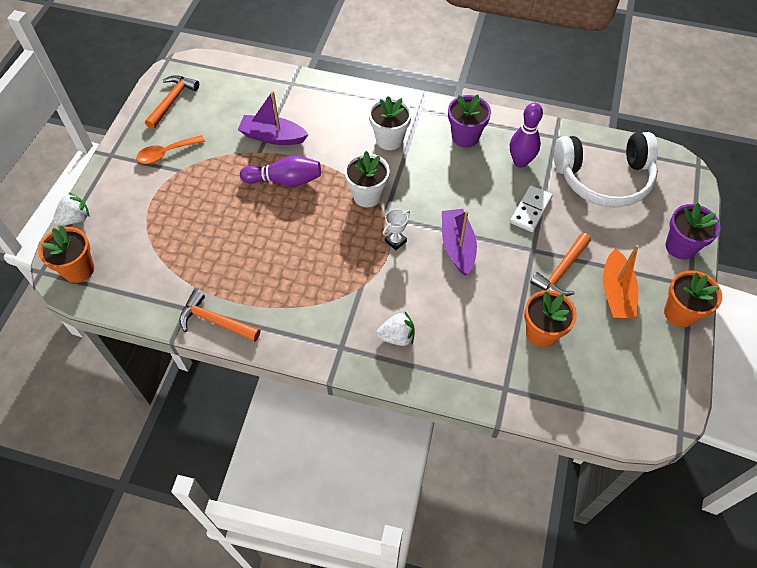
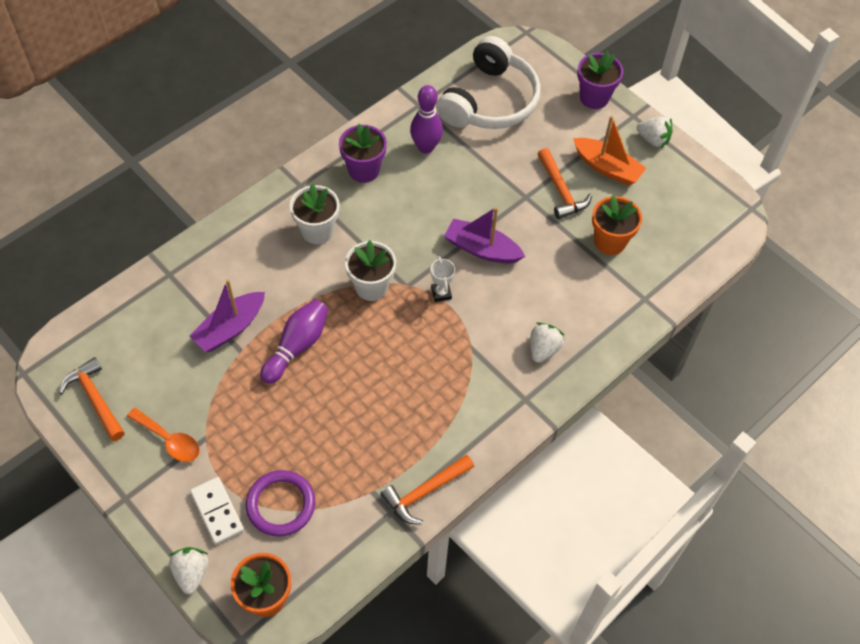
camera: 60 degrees left, 0 degrees up
orange spoon [136,135,205,164] -> orange spoon turned 60 degrees counterclockwise [127,408,200,462]
white domino [510,185,553,232] -> white domino moved to [190,477,244,545]
orange flower pot [664,270,722,327] -> white strawberry [637,116,673,148]
none -> purple ring [246,470,315,537]

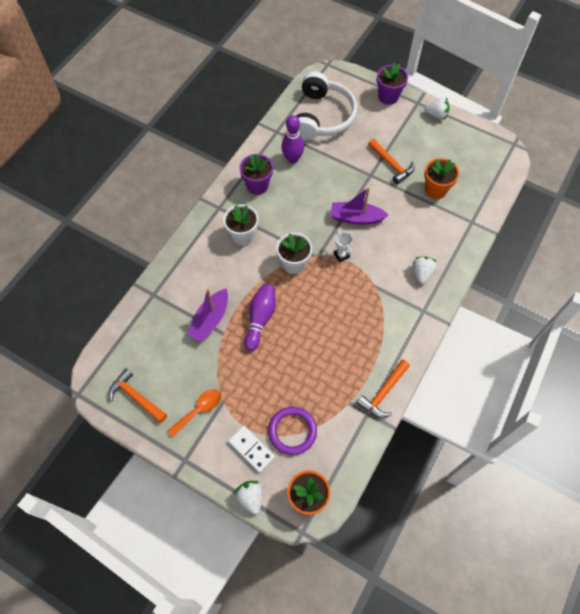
camera: 15 degrees left, 5 degrees up
orange spoon [127,408,200,462] -> orange spoon turned 60 degrees counterclockwise [167,389,221,437]
orange boat [573,116,646,185] -> none

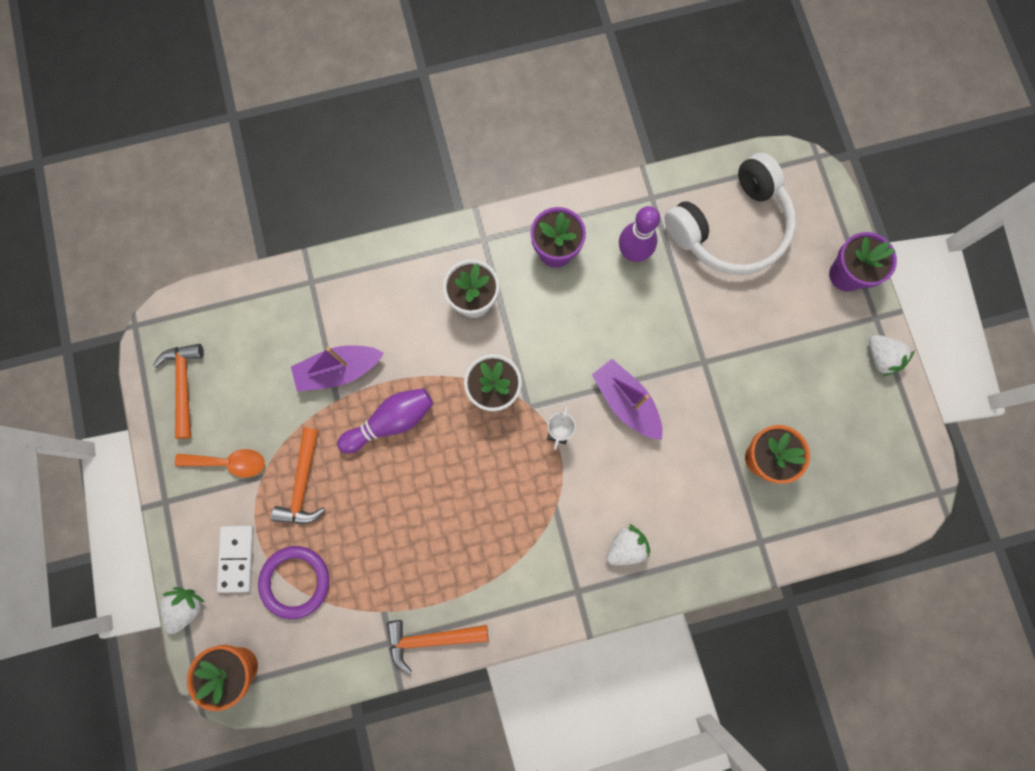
camera: 45 degrees right, 15 degrees up
orange hammer [368,139,414,184] -> orange hammer moved to [271,428,325,524]

